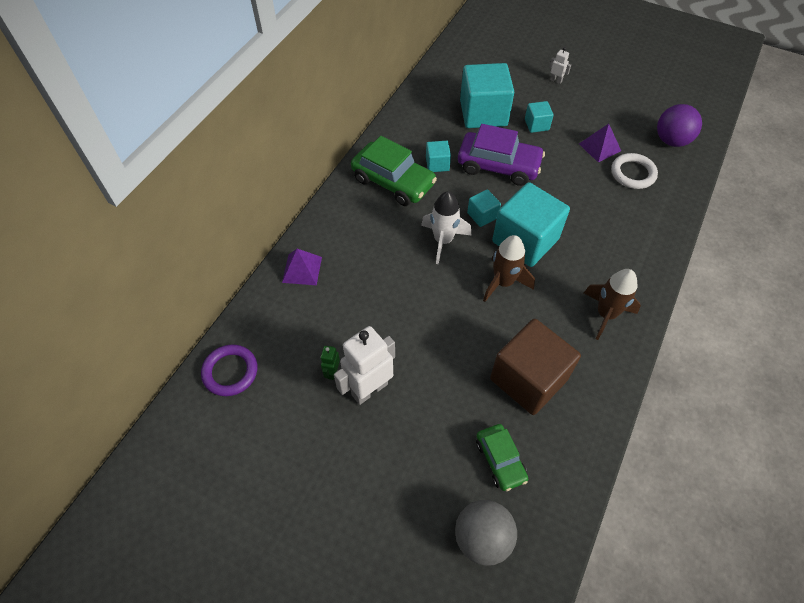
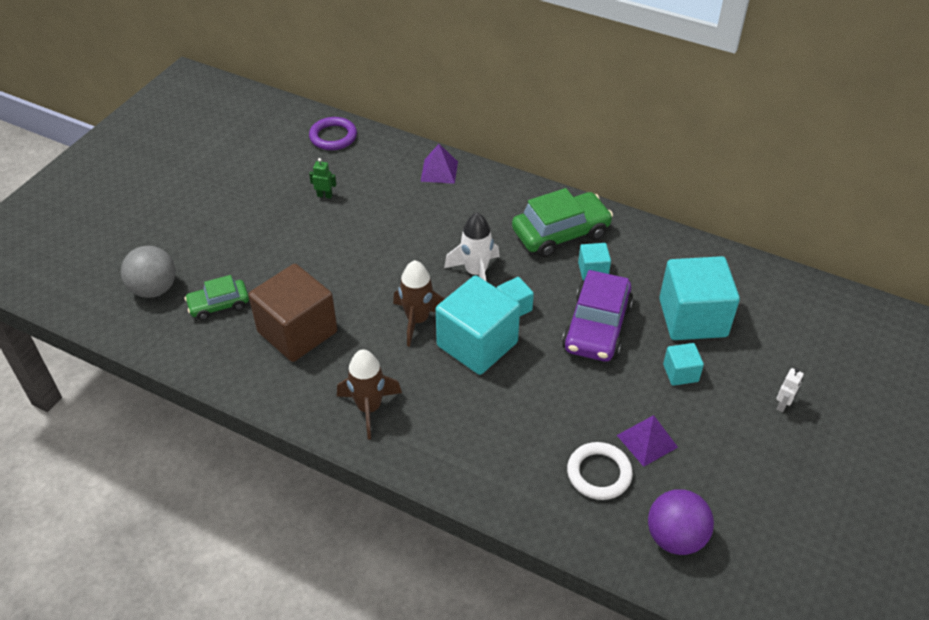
camera: 90 degrees right, 10 degrees down
white robot [334,326,395,405] -> none
green car [351,136,437,206] -> green car turned 150 degrees counterclockwise [512,188,613,258]

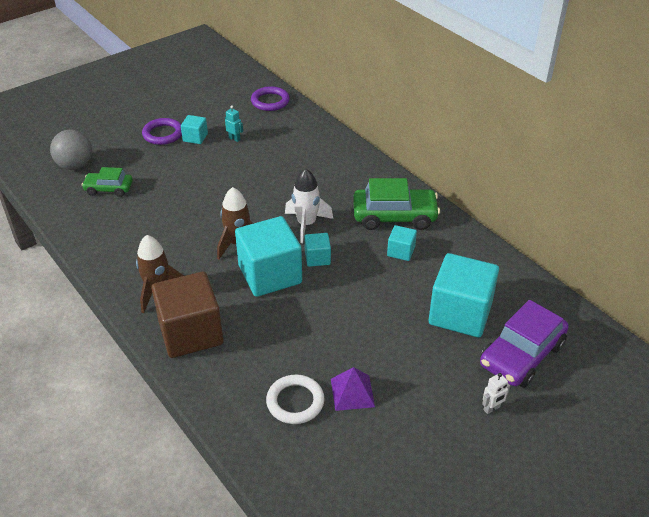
camera: 25 degrees right, 5 degrees down
brown cube [248,264,337,362] -> brown cube moved to [151,271,223,358]
green robot [309,158,337,199] -> turquoise robot [225,105,243,142]
purple pyramid [421,144,458,184] -> none
purple car [562,270,633,362] -> purple car moved to [480,300,568,388]
purple ball [648,489,714,555] -> none
turquoise cube [663,343,704,386] -> turquoise cube moved to [181,115,208,144]
none -> purple ring [142,118,182,145]

